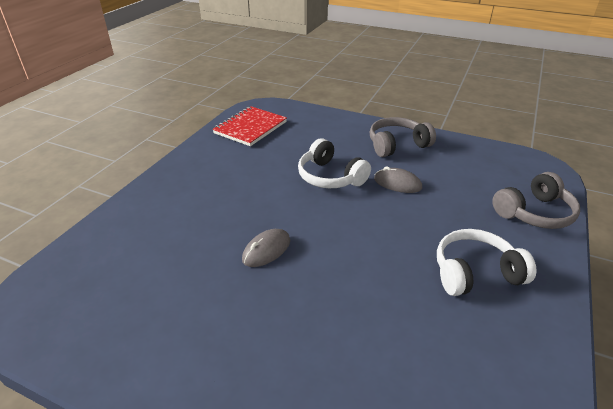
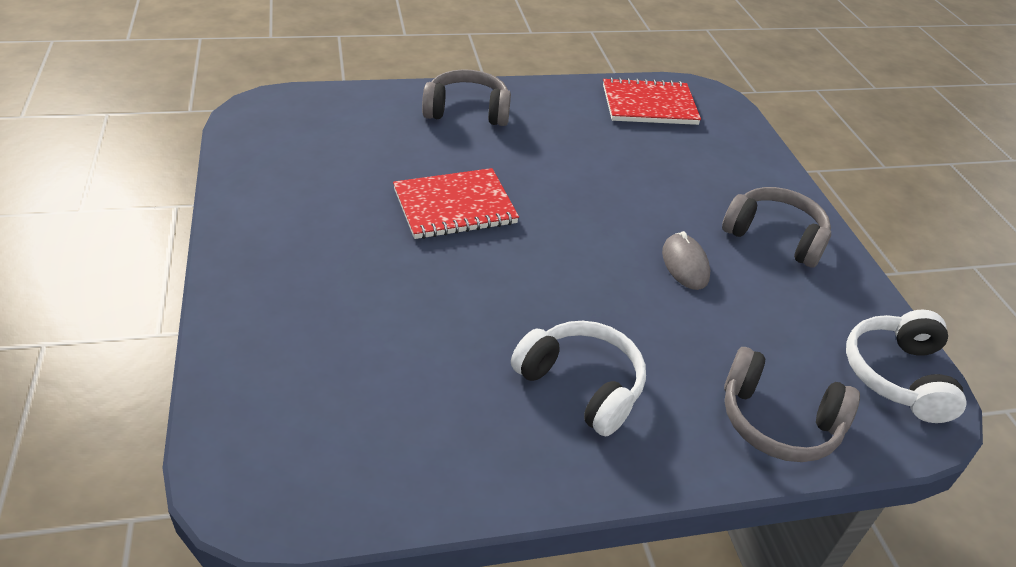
camera: 50 degrees right, 5 degrees up
grey mouse [242,229,290,267] -> red notebook [393,168,519,239]
white headphones [298,138,371,189] -> white headphones moved to [846,309,967,423]
none -> grey headphones [422,69,511,126]

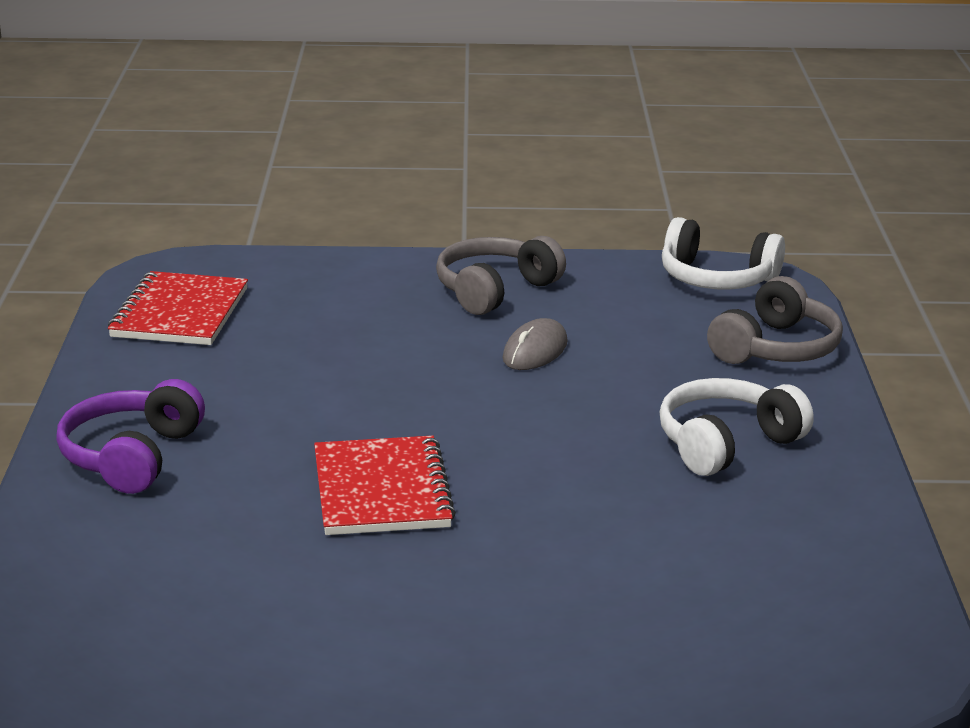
camera: 75 degrees left, 15 degrees down
grey headphones [422,69,511,126] -> purple headphones [56,379,205,494]
grey mouse [662,231,710,290] -> grey mouse turned 60 degrees counterclockwise [502,318,568,370]

